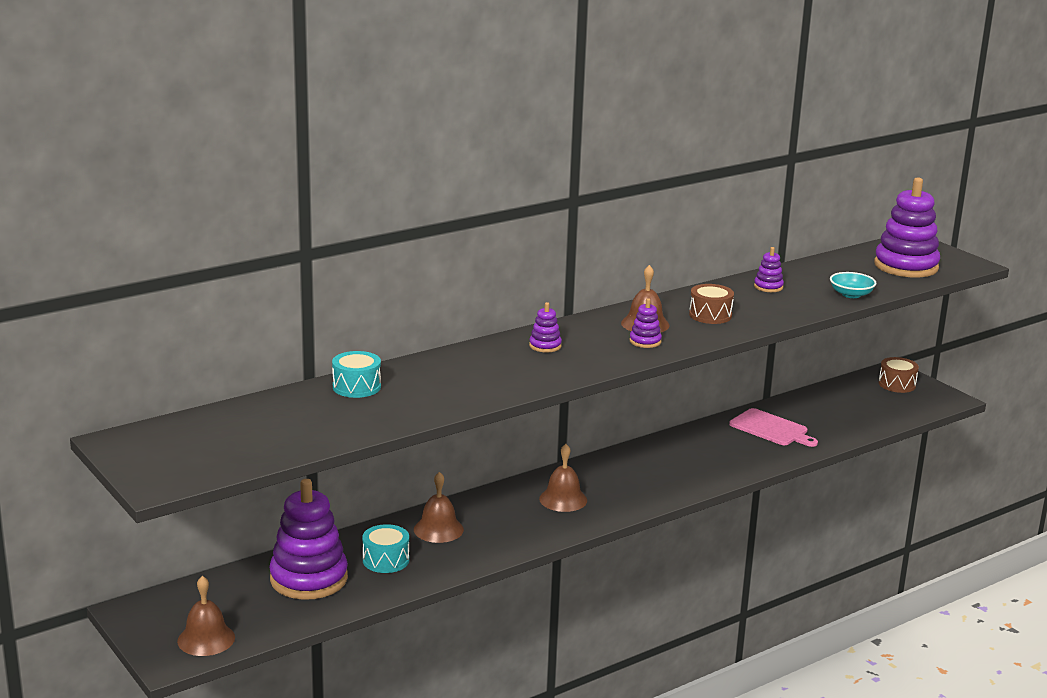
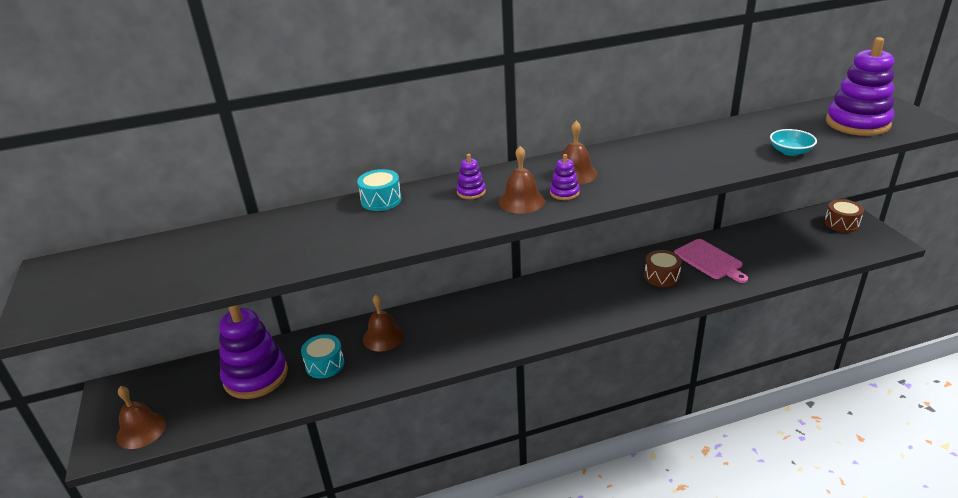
camera: 20 degrees right, 10 degrees up
turquoise drum [332,351,381,398] -> turquoise drum moved to [357,169,402,211]
brown bell [539,444,587,512] -> brown bell moved to [498,146,545,214]
brown drum [689,284,734,324] -> brown drum moved to [644,250,682,287]
purple stacking toy [754,247,784,292] -> none

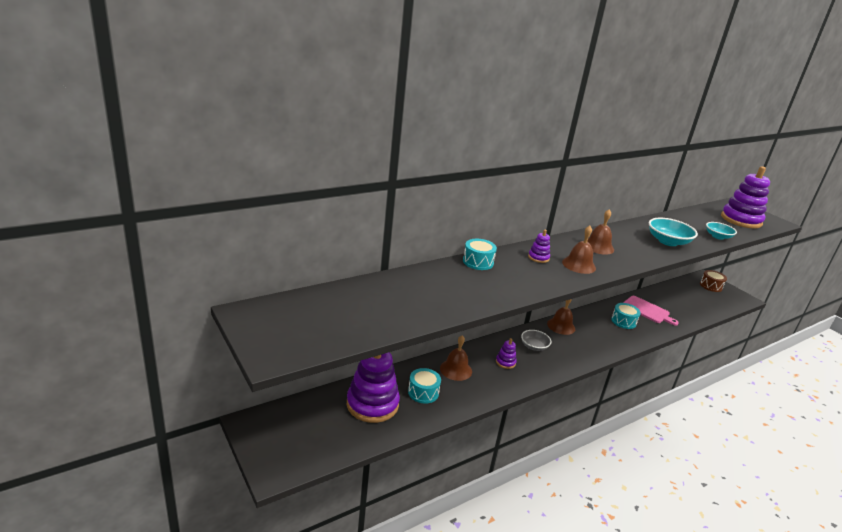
camera: 20 degrees left, 5 degrees down
brown bell [116,386,166,449] -> brown bell moved to [547,299,575,335]
purple stacking toy [550,154,580,200] -> purple stacking toy moved to [496,338,517,369]
brown drum [644,250,682,287] -> turquoise drum [611,303,641,329]
none -> grey bowl [521,330,551,351]
none -> turquoise bowl [649,218,698,246]

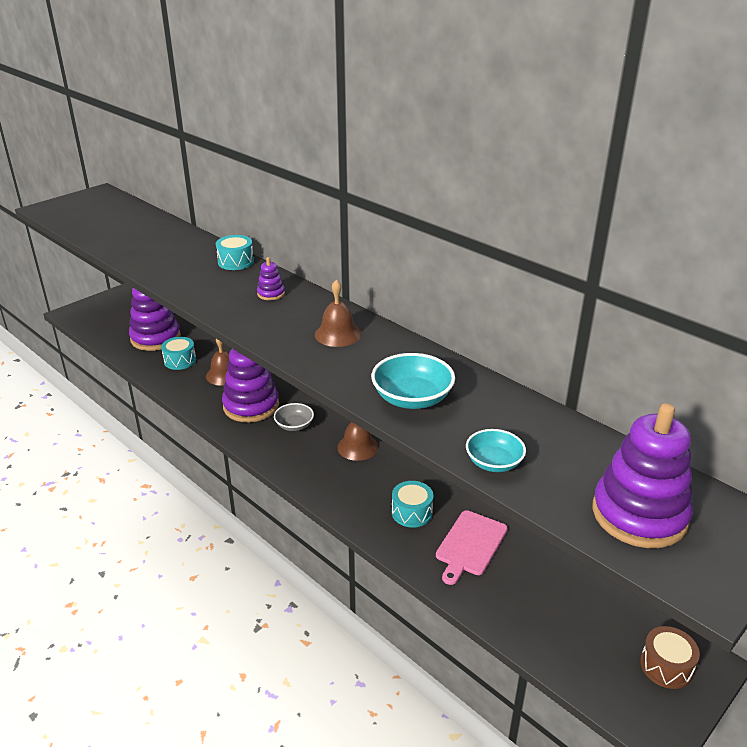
camera: 80 degrees right, 5 degrees up
purple stacking toy [496,338,517,369] -> purple stacking toy [222,349,279,422], size x2.27
brown bell [562,226,596,274] -> none

